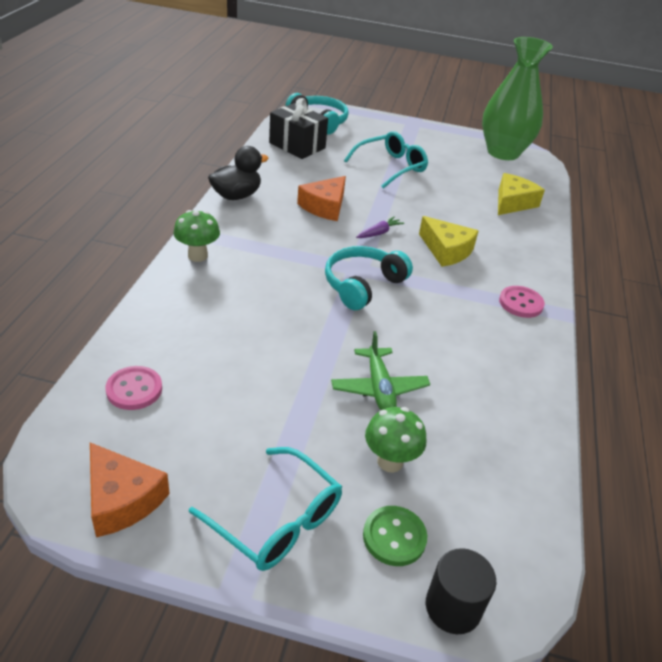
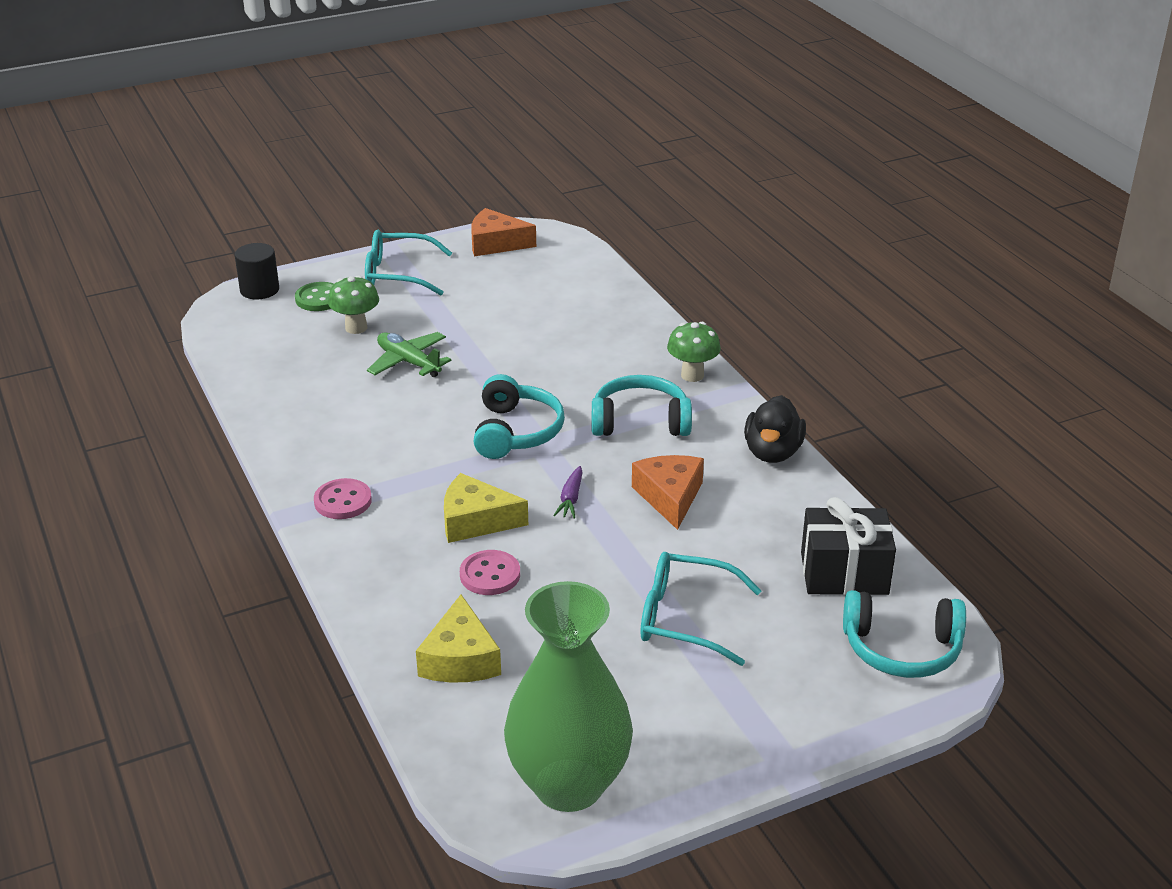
camera: 145 degrees right, 5 degrees down
pink button [106,366,162,410] -> pink button moved to [460,550,520,595]
turquoise glasses [344,131,428,189] -> turquoise glasses turned 90 degrees clockwise [641,552,762,666]
none -> turquoise headphones [592,375,692,436]

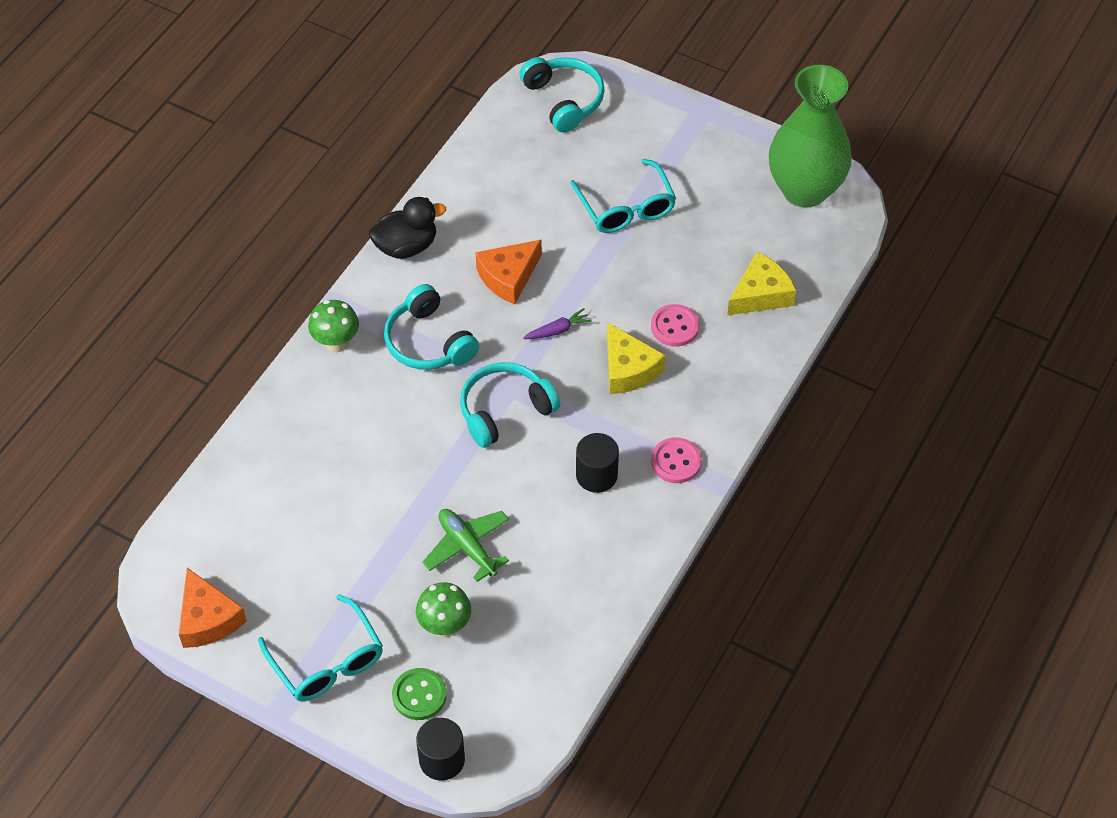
camera: 125 degrees left, 20 degrees up
green plane [367,332,452,377] -> green plane turned 135 degrees clockwise [422,509,509,582]
black gift [801,497,896,595] -> none
none -> black cylinder [576,433,619,493]

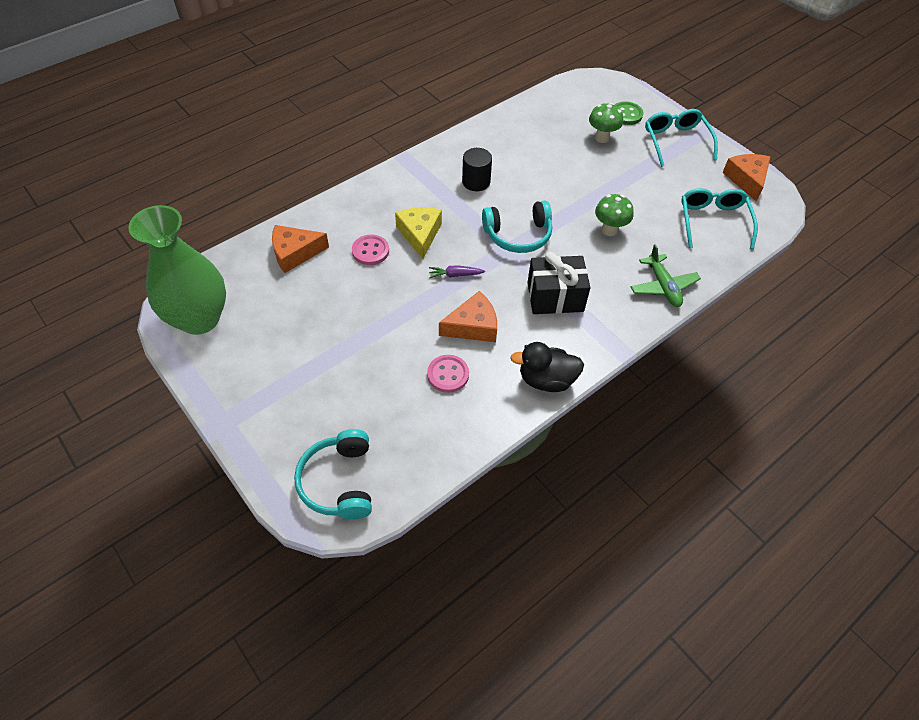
camera: 160 degrees left, 0 degrees up
green mushroom [308,300,359,353] -> green mushroom moved to [595,194,634,236]
turquoise headphones [384,284,479,370] -> black gift [527,252,591,314]
black cylinder [416,718,465,781] -> none
green plane [422,509,509,582] -> green plane moved to [631,244,701,307]
turquoise glasses [570,159,676,233] -> turquoise glasses moved to [681,188,758,249]
pink button [651,437,702,483] -> pink button moved to [427,355,469,393]
yellow cheese [727,252,796,316] -> orange cheese [272,225,329,273]

